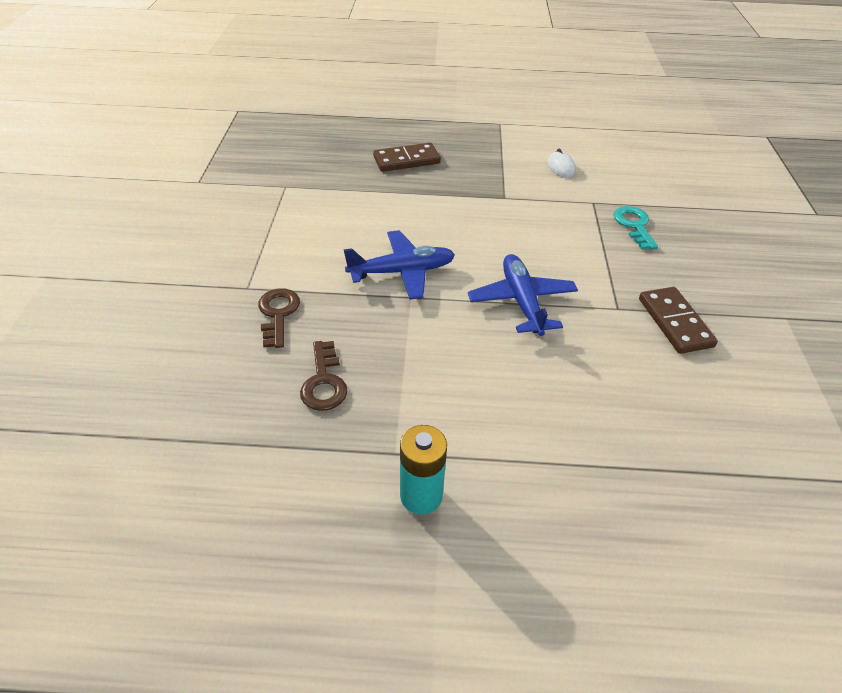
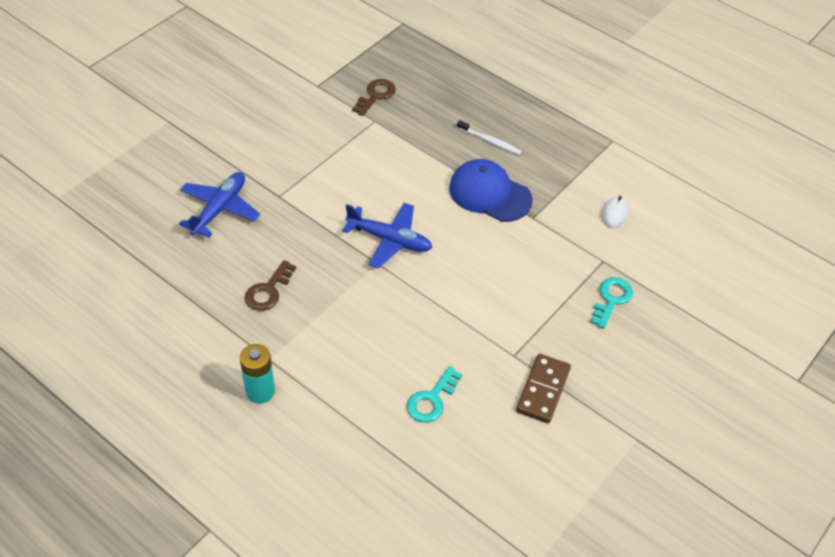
camera: 35 degrees right, 5 degrees up
brown key [258,288,300,348] -> brown key moved to [352,79,396,116]
brown domino [373,143,441,172] -> white toothbrush [457,120,522,155]
blue plane [468,254,578,336] -> blue plane moved to [179,172,260,237]
none -> turquoise key [407,366,462,423]
none -> blue cap [449,159,533,222]

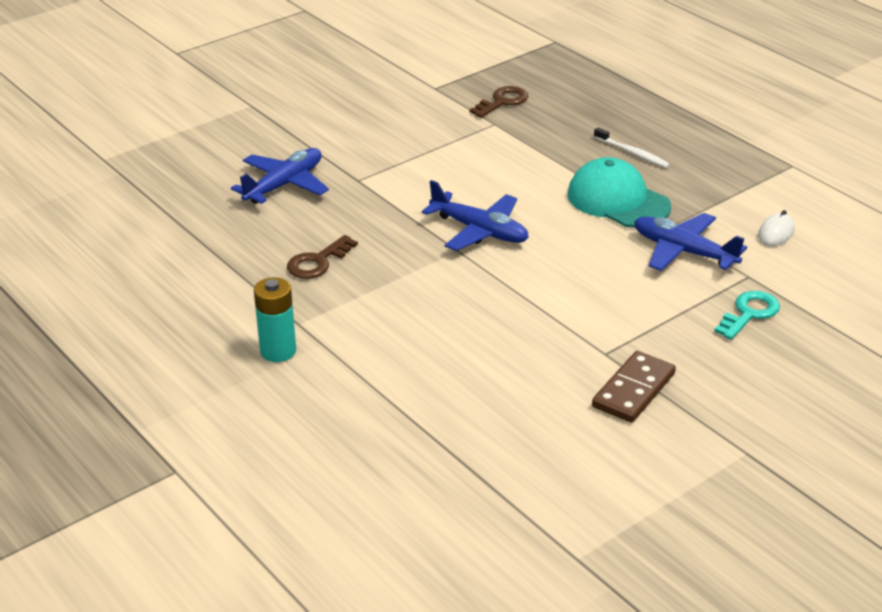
camera: 15 degrees right, 15 degrees down
turquoise key [407,366,462,423] -> none
blue cap [449,159,533,222] -> turquoise cap [568,157,671,228]
none -> blue plane [634,213,747,271]

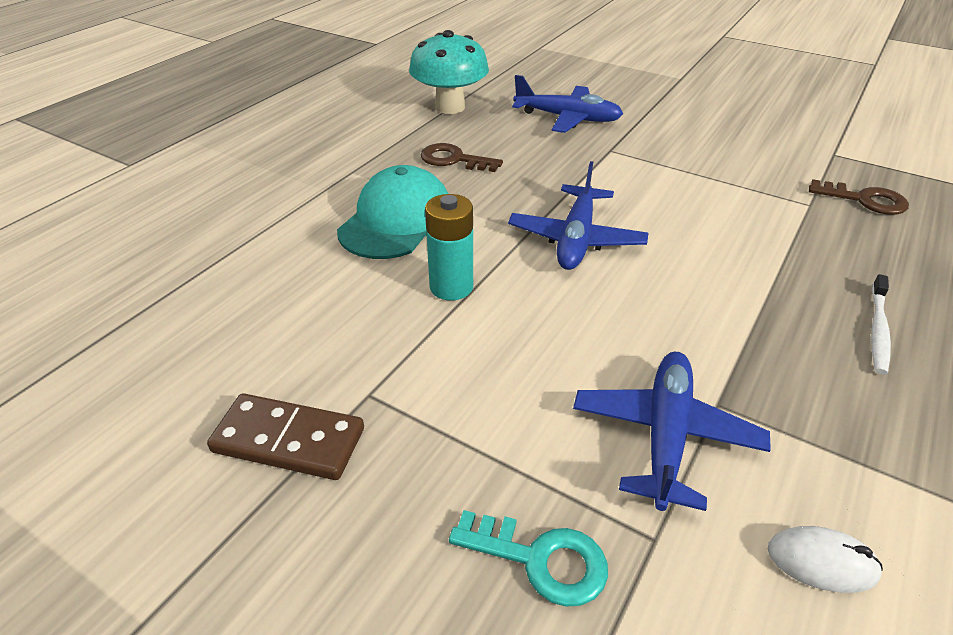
camera: 70 degrees right, 5 degrees up
turquoise battery [254,277,296,362] -> turquoise battery moved to [425,194,473,301]
turquoise cap [568,157,671,228] -> turquoise cap moved to [337,165,449,259]
none -> turquoise mushroom [409,30,489,114]

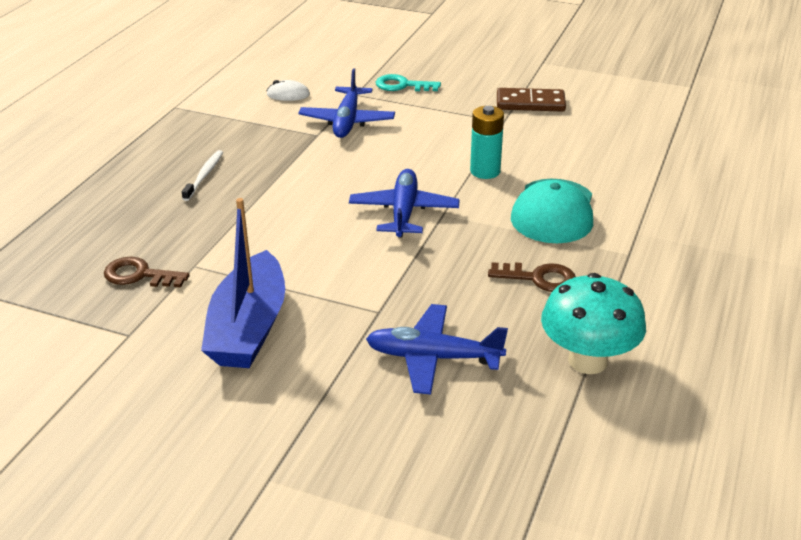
camera: 170 degrees right, 5 degrees down
none -> blue boat [201,198,285,368]

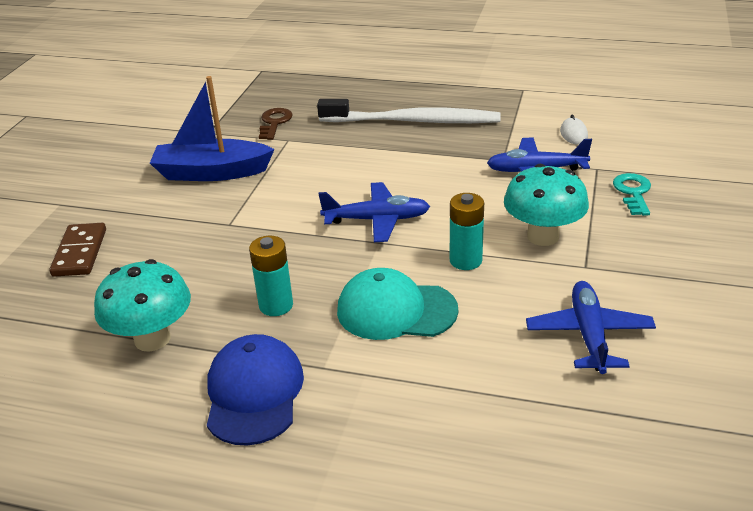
camera: 85 degrees right, 0 degrees up
white toothbrush [182,150,223,201] -> white toothbrush [317,99,501,123], size x2.37
blue plane [366,304,508,395] -> blue plane moved to [526,281,656,374]
brown key [488,262,576,292] -> turquoise battery [249,236,293,316]
brown domino [497,88,566,112] -> brown domino moved to [49,223,106,277]
none -> blue cap [207,334,304,446]
none -> turquoise mushroom [504,164,589,246]

